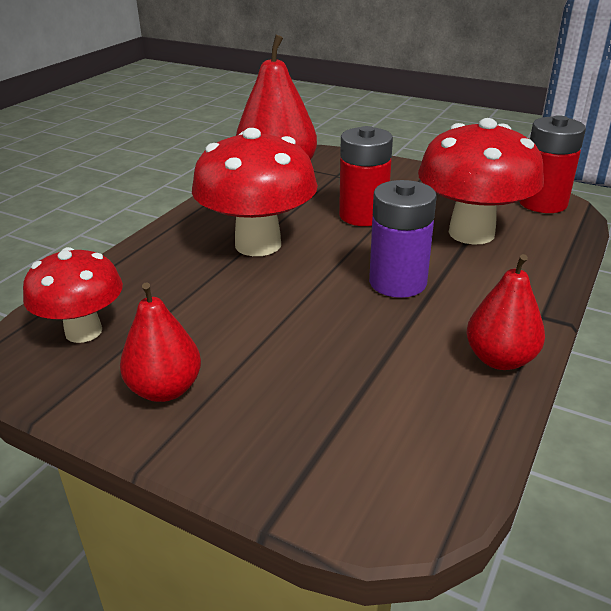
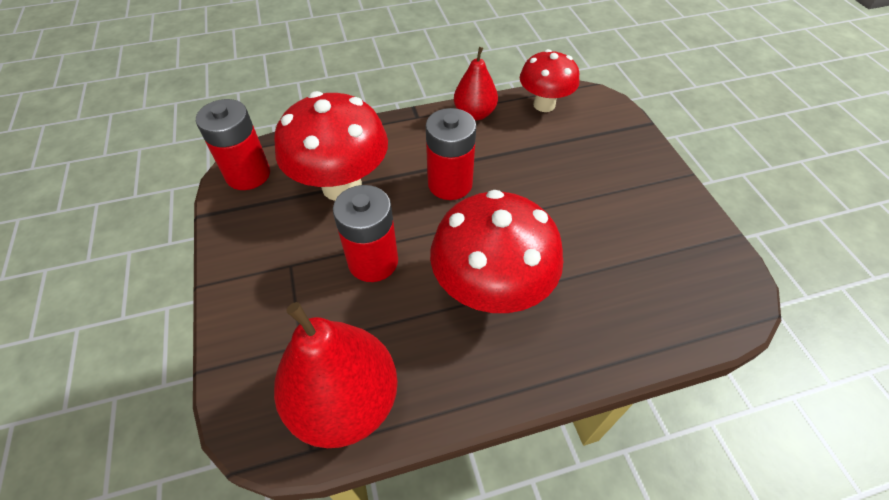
camera: 135 degrees left, 20 degrees up
red mushroom [23,247,123,343] -> red mushroom moved to [520,49,579,112]
red pear [120,282,201,402] -> none
purple battery [369,180,437,298] -> red battery [426,108,476,200]

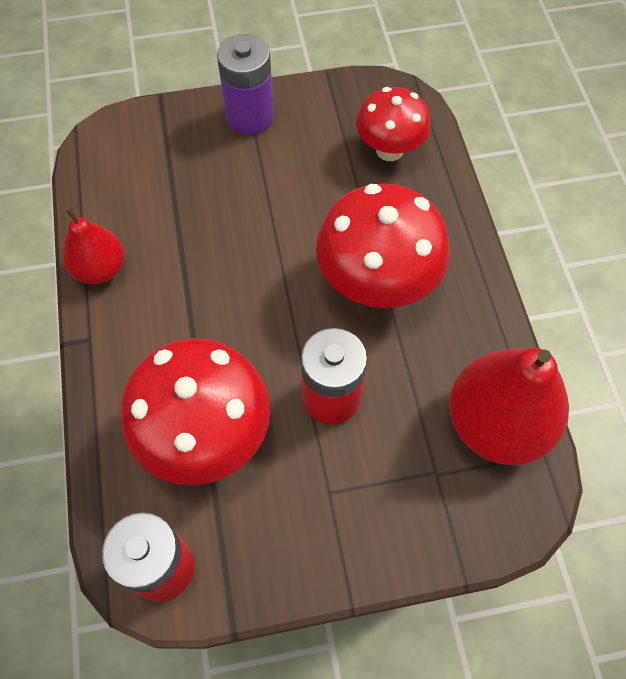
camera: 85 degrees left, 10 degrees up
red battery [426,108,476,200] -> none
red mushroom [520,49,579,112] -> red mushroom moved to [356,87,431,161]
none -> purple battery [217,34,274,135]

